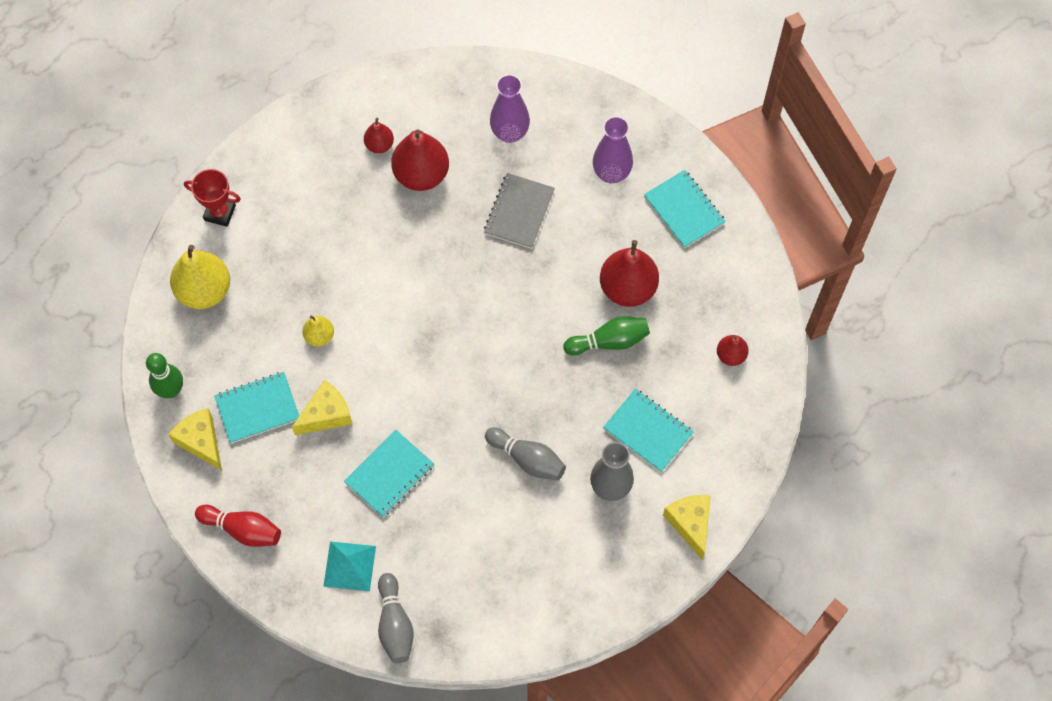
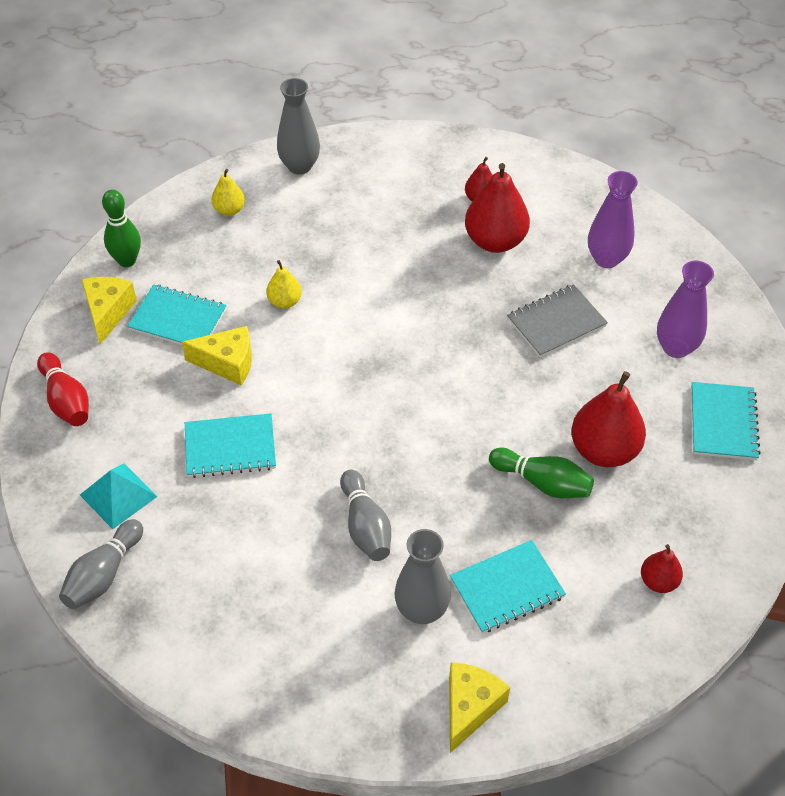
camera: 40 degrees right, 15 degrees down
yellow pear [170,245,230,309] -> yellow pear [211,169,245,216], size x0.53
red trophy [184,169,241,227] -> grey vase [277,78,320,174]
turquoise notebook [603,389,694,472] -> turquoise notebook turned 75 degrees clockwise [450,540,566,634]

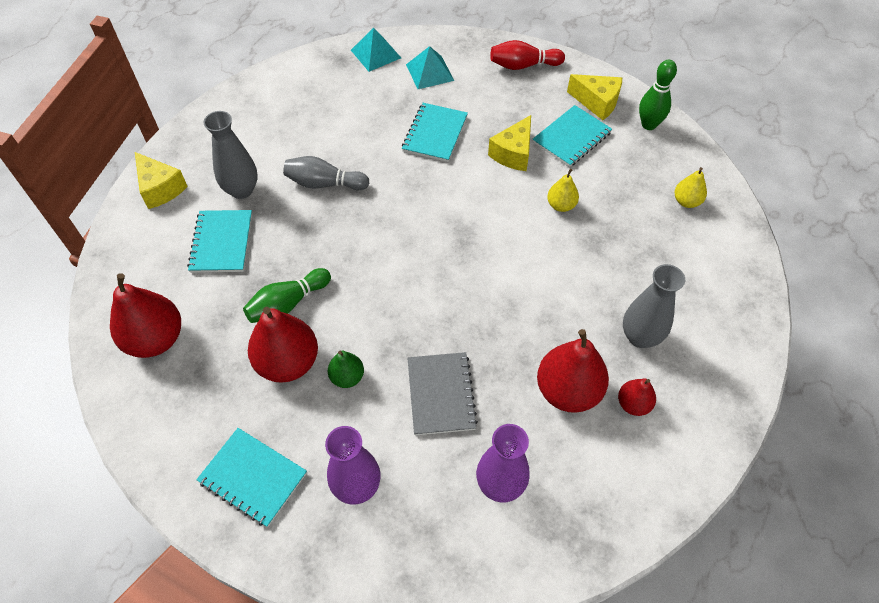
camera: 115 degrees right, 5 degrees up
grey bowling pin [59,519,143,609] -> turquoise pyramid [351,28,401,72]
grey vase [277,78,320,174] -> grey vase moved to [623,264,685,348]
red pear [641,544,683,593] -> red pear [110,273,181,358], size x1.90
none -> green pear [328,351,364,388]

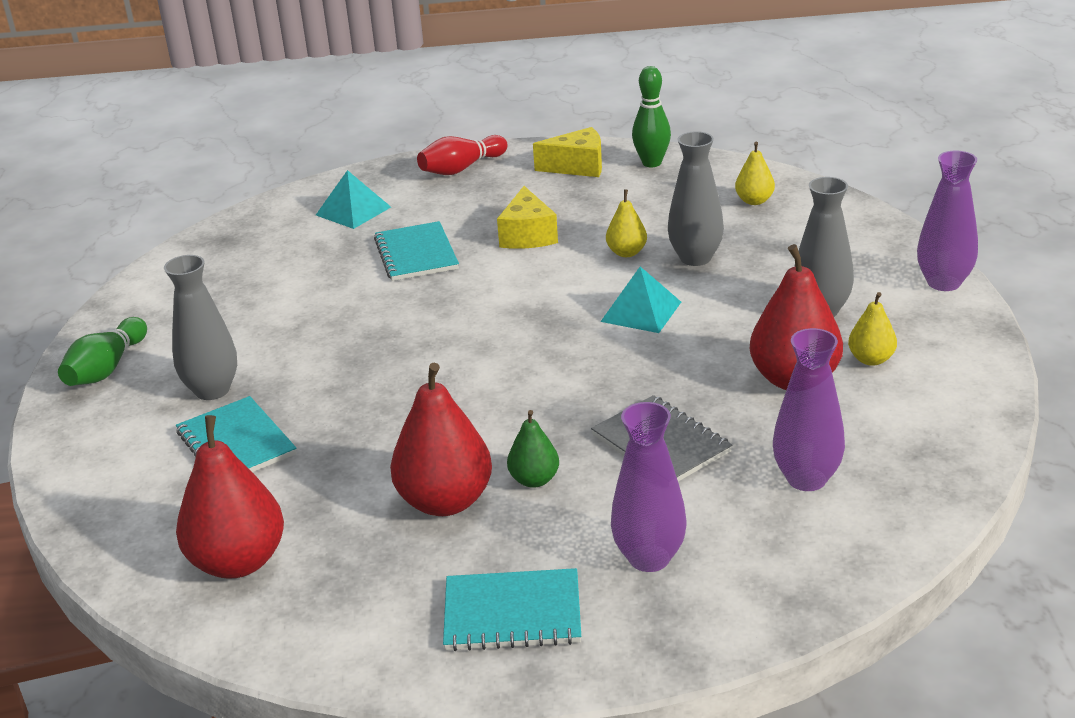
camera: 30 degrees left, 25 degrees down
yellow cheese [135,152,188,209] -> none
green bowling pin [243,268,331,323] -> green bowling pin moved to [58,317,147,386]
grey bowling pin [283,156,369,190] -> none
turquoise pyramid [351,28,401,72] -> turquoise pyramid moved to [600,267,681,333]
turquoise notebook [533,105,612,167] -> none
red pear [618,378,656,416] -> yellow pear [848,292,897,366]
none -> grey vase [668,131,724,266]
none -> purple vase [917,150,978,291]

